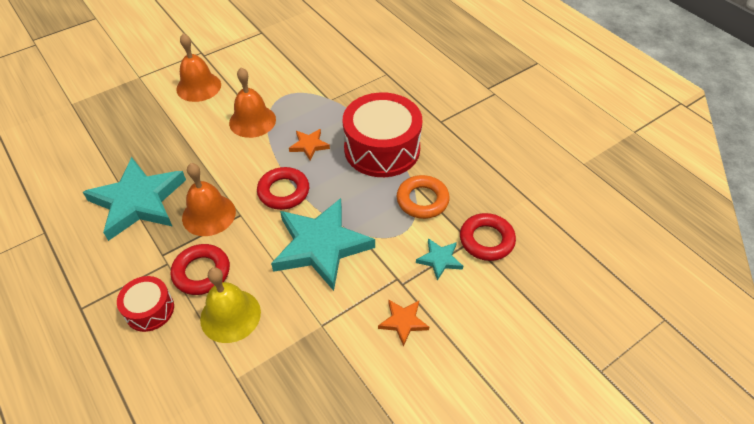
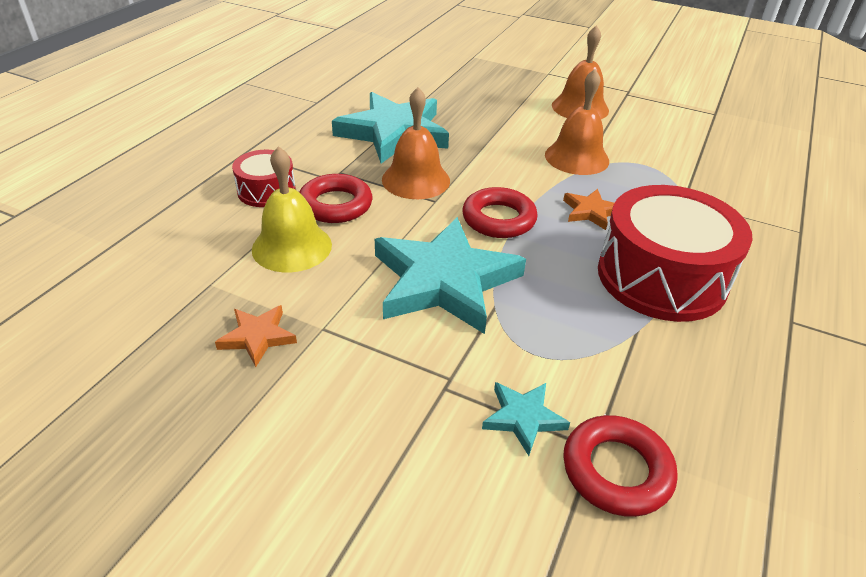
camera: 60 degrees right, 10 degrees down
orange star [378,299,429,347] -> orange star moved to [215,305,297,367]
orange ring [397,175,450,219] -> none

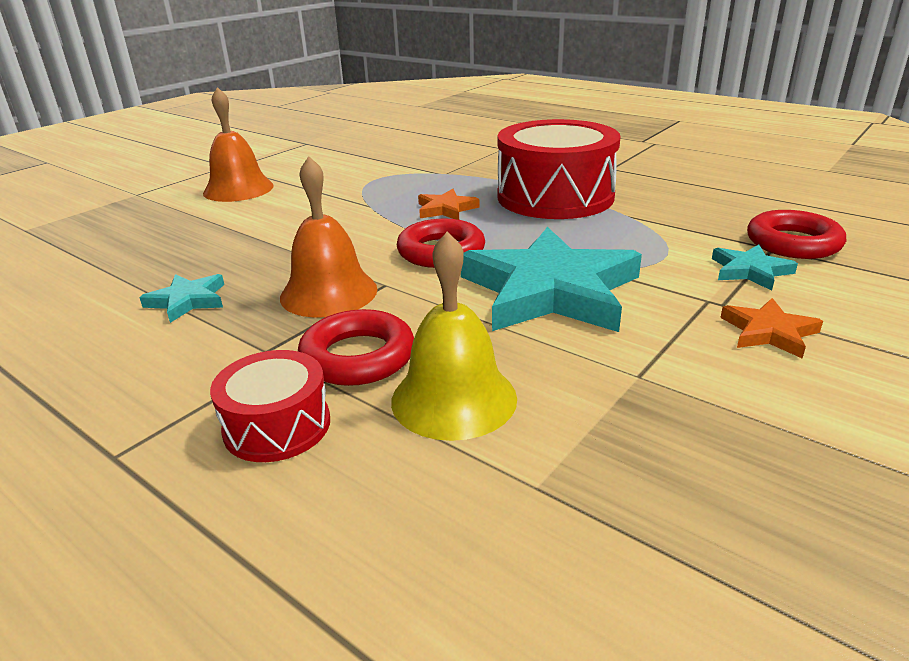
camera: 75 degrees left, 10 degrees down
orange star [215,305,297,367] -> orange star moved to [720,298,823,358]
turquoise star [332,92,449,164] -> turquoise star [139,274,224,323], size x0.45
orange bell [545,69,609,175] -> none

